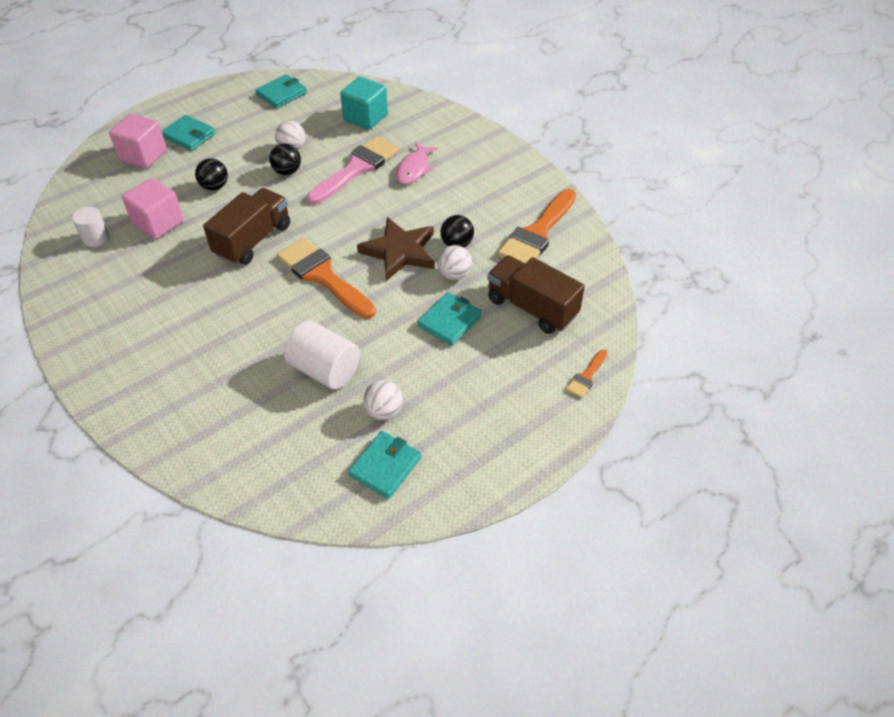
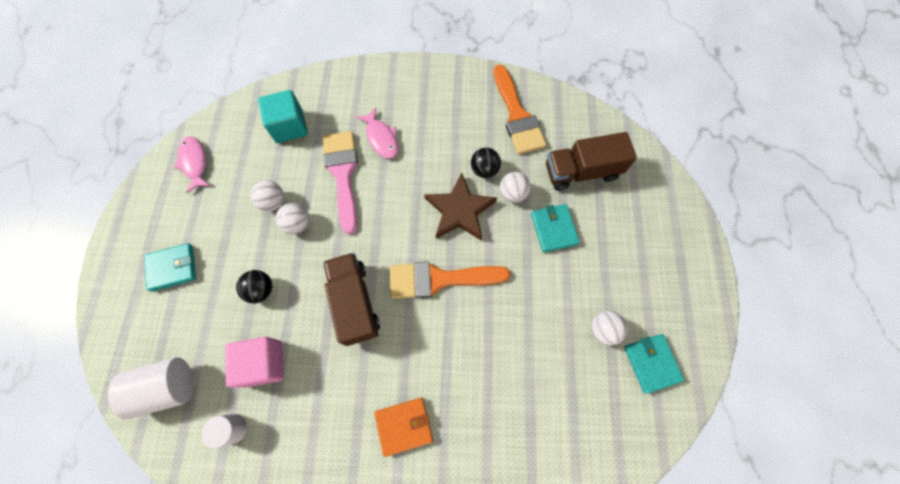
camera: 50 degrees left, 20 degrees up
pink cube [109,114,167,168] -> none
turquoise wallet [255,74,307,108] -> pink fish [174,137,211,193]
black ball [269,144,301,175] -> white ball [275,203,309,234]
white cylinder [284,320,360,390] -> white cylinder moved to [108,357,193,420]
orange brush [566,349,608,398] -> none
none -> orange wallet [374,398,433,457]

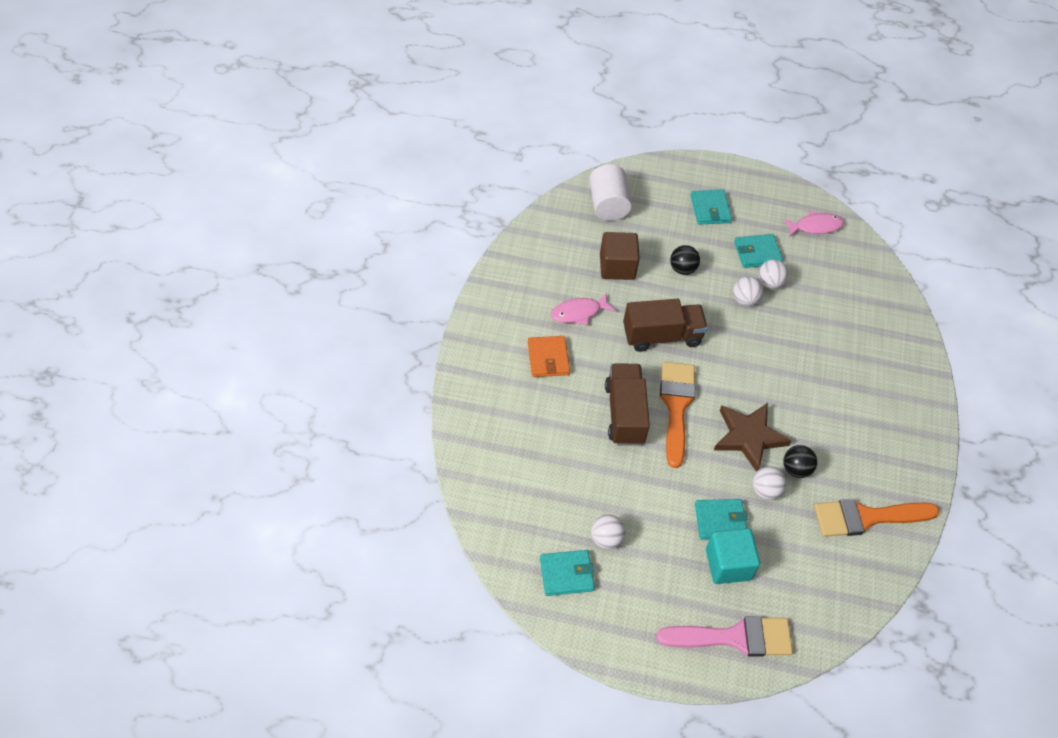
camera: 95 degrees right, 15 degrees down
white cylinder [202,414,247,449] -> none
pink cube [225,337,284,388] -> brown cube [600,232,640,280]
turquoise cube [258,90,308,143] -> turquoise cube moved to [706,528,760,584]
pink brush [323,131,358,235] -> pink brush moved to [656,616,793,657]
pink fish [356,108,398,159] -> pink fish moved to [551,292,615,325]
brown truck [546,132,637,191] -> brown truck moved to [605,363,650,446]
none -> turquoise wallet [734,234,783,268]

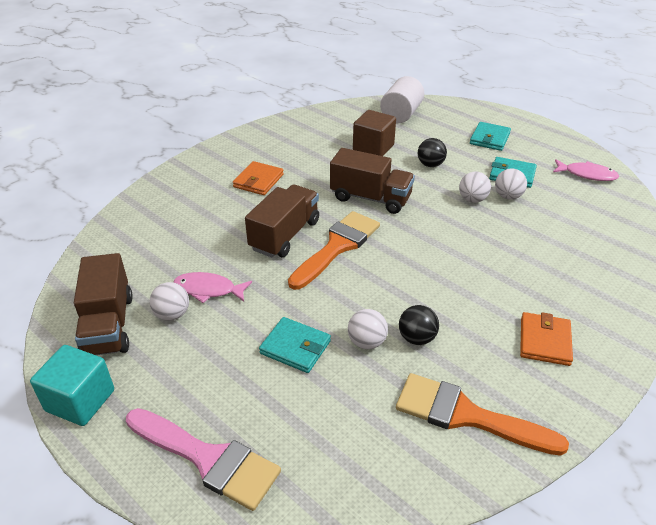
camera: 35 degrees right, 15 degrees down
turquoise wallet [540,550,595,596] -> brown truck [74,253,133,355]
pink fish [551,292,615,325] -> pink fish moved to [174,272,252,303]
turquoise cube [706,528,760,584] -> turquoise cube moved to [30,345,114,426]
brown star [714,403,792,472] -> none
none -> orange wallet [520,312,573,366]

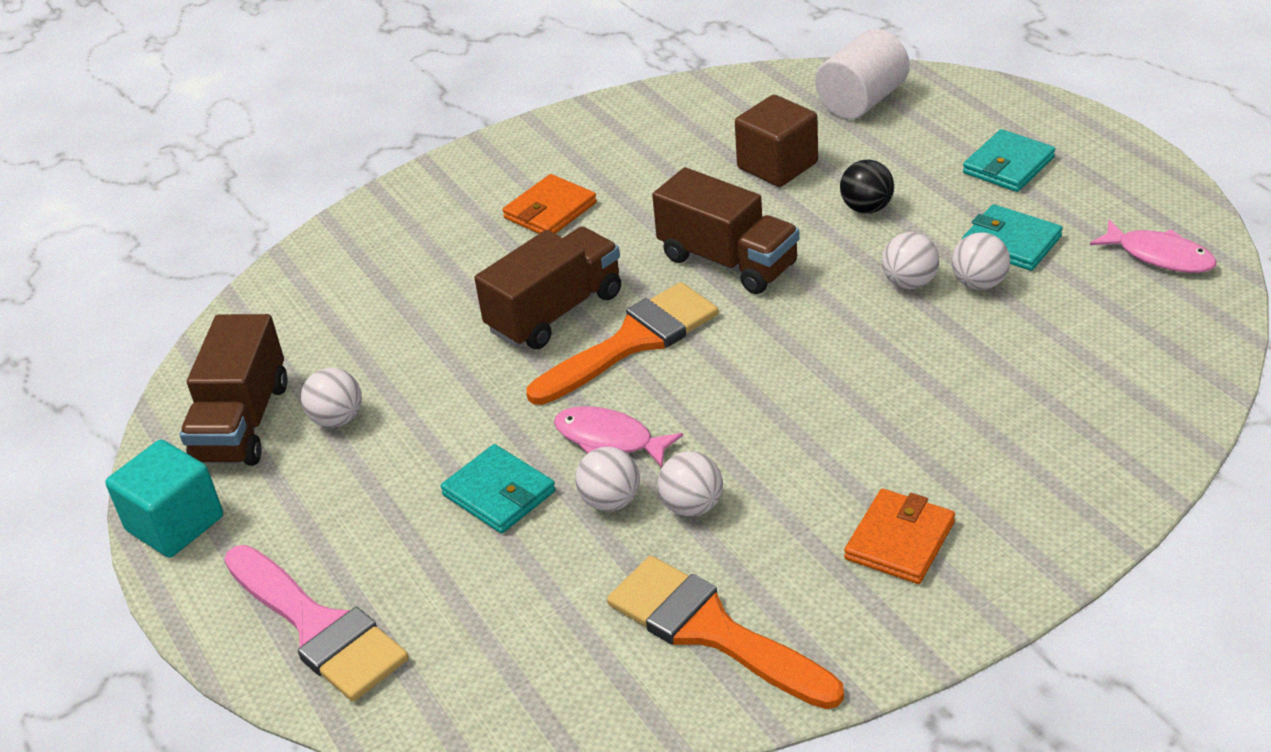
camera: 20 degrees right, 0 degrees up
pink fish [174,272,252,303] -> pink fish moved to [554,406,683,468]
black ball [399,305,439,345] -> white ball [658,451,723,517]

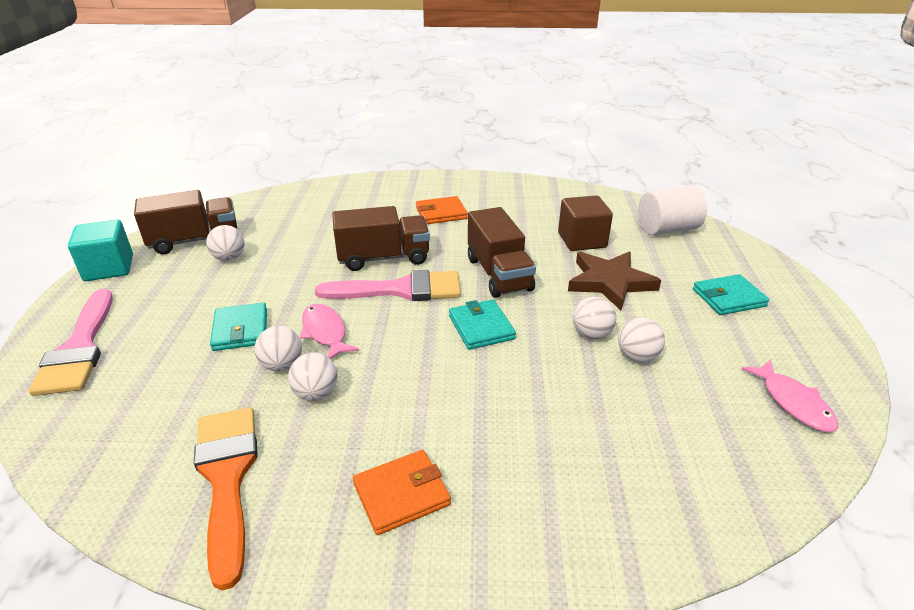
camera: 30 degrees right, 5 degrees down
brown truck [180,314,288,466] -> brown truck turned 150 degrees counterclockwise [134,190,237,254]
orange brush [526,282,719,405] -> pink brush [315,270,461,301]
black ball [840,160,894,214] -> brown star [568,251,661,310]
turquoise wallet [962,204,1063,271] -> turquoise wallet moved to [449,299,516,350]

